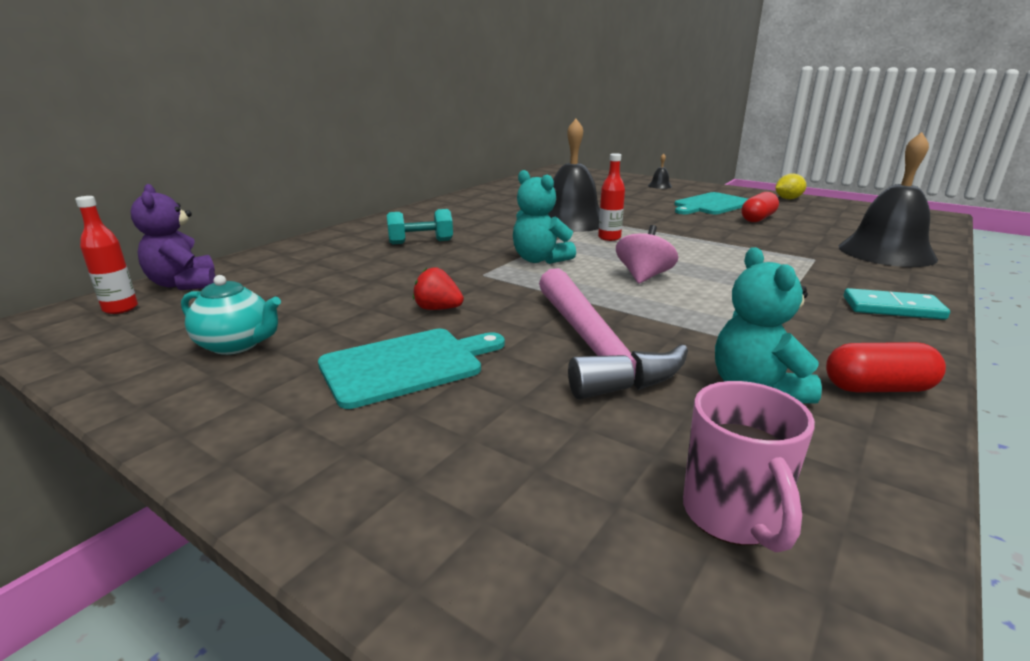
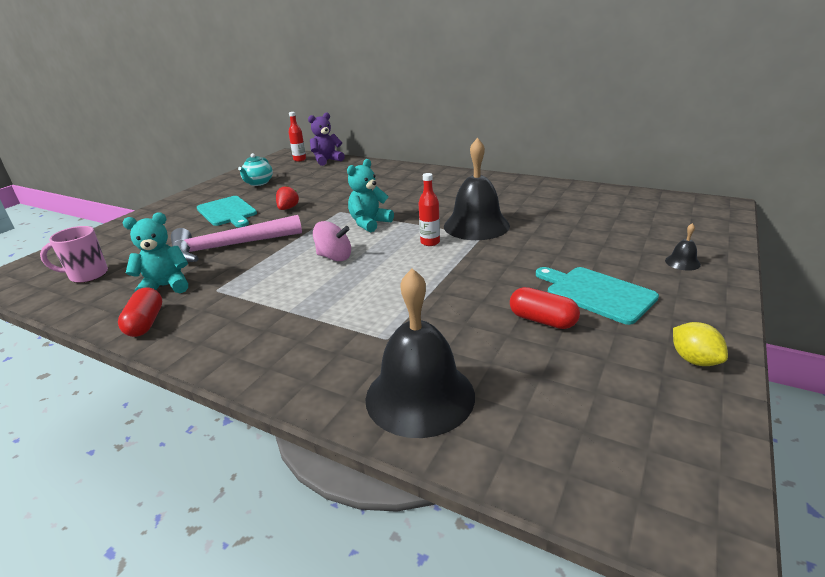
camera: 85 degrees right, 5 degrees up
turquoise dumbbell [387,209,453,244] -> none
turquoise domino [844,288,950,320] -> none

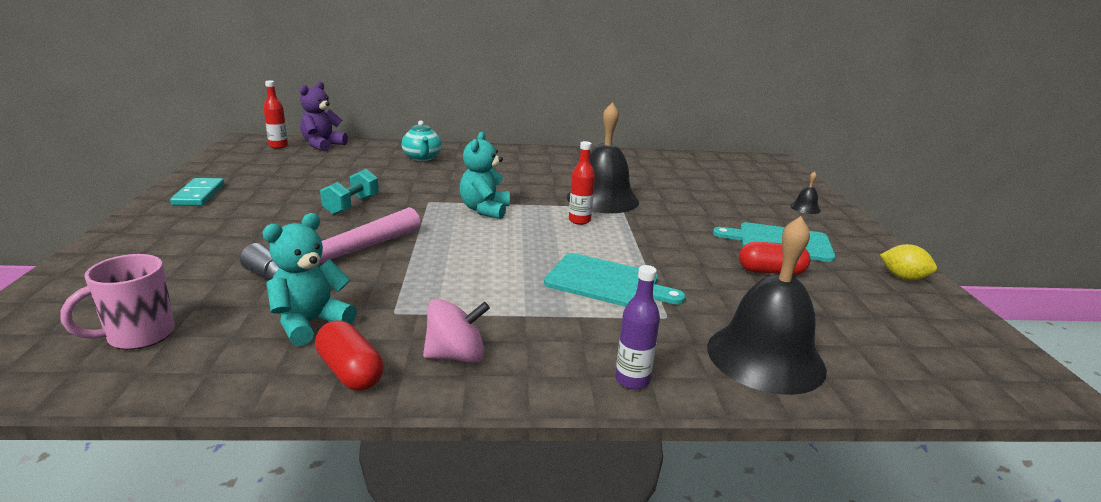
camera: 35 degrees left, 5 degrees down
turquoise cutting board [197,196,257,227] -> turquoise cutting board moved to [544,253,685,307]
turquoise teapot [238,153,273,186] -> turquoise teapot moved to [402,120,442,161]
red strawberry [276,186,299,210] -> turquoise dumbbell [320,169,379,215]
pink spinning top [313,221,351,261] -> pink spinning top moved to [423,299,490,363]
none -> turquoise domino [170,178,224,206]
none -> purple bottle [615,265,660,389]

